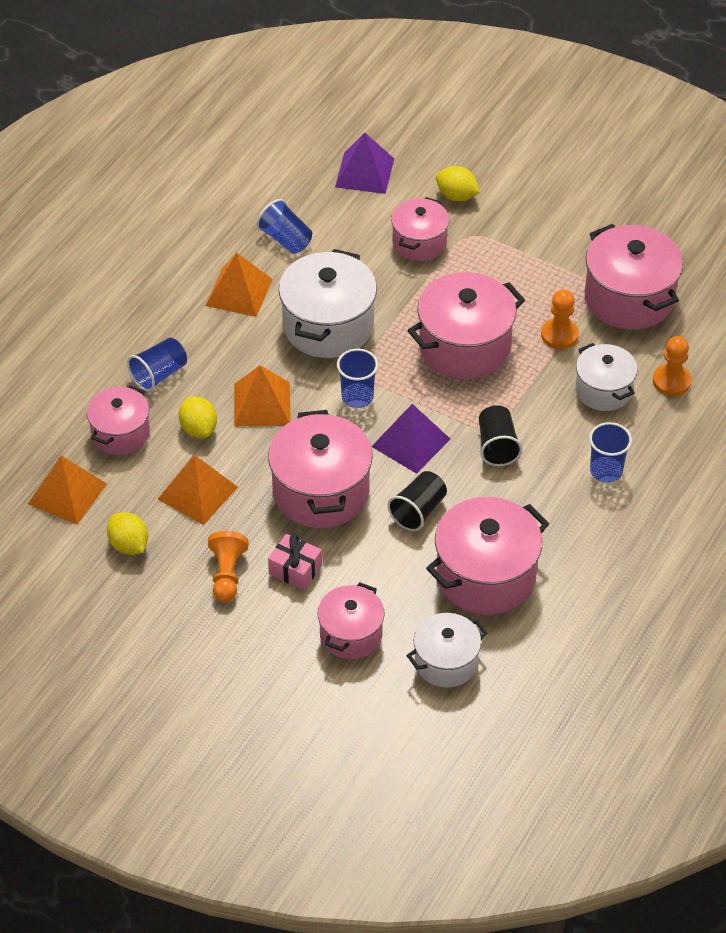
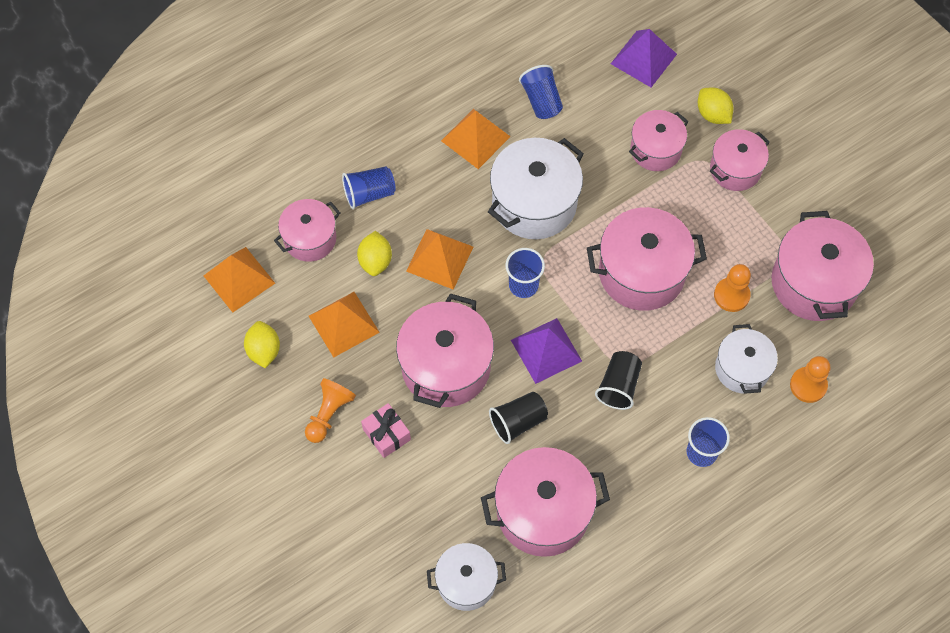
camera: 25 degrees right, 15 degrees up
pink pot [317,582,385,659] -> pink pot moved to [710,129,770,191]

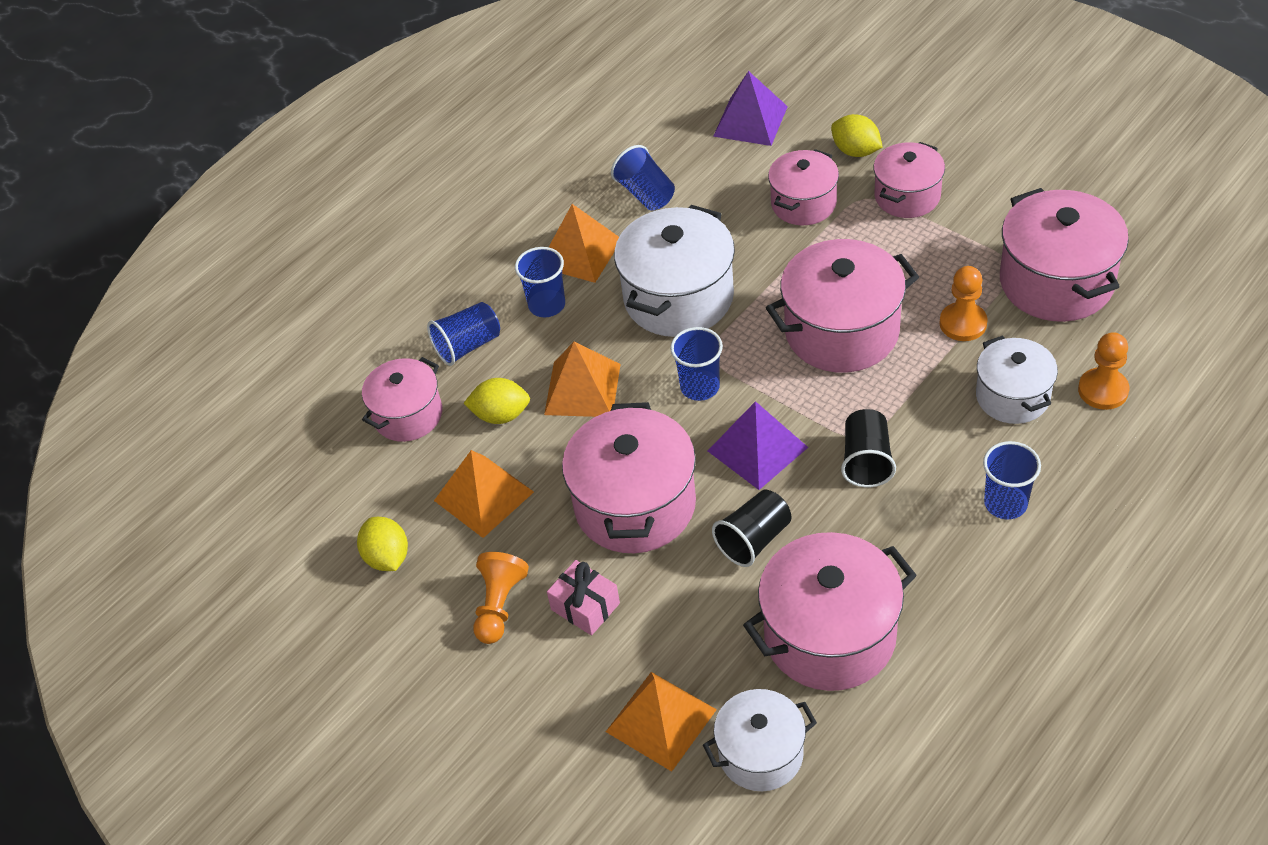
camera: 10 degrees left, 15 degrees down
orange pyramid [204,247,275,313] -> orange pyramid moved to [606,672,717,772]
yellow lemon [357,231,392,276] -> yellow lemon turned 75 degrees counterclockwise [464,378,530,424]
none -> blue cup [515,247,565,317]

